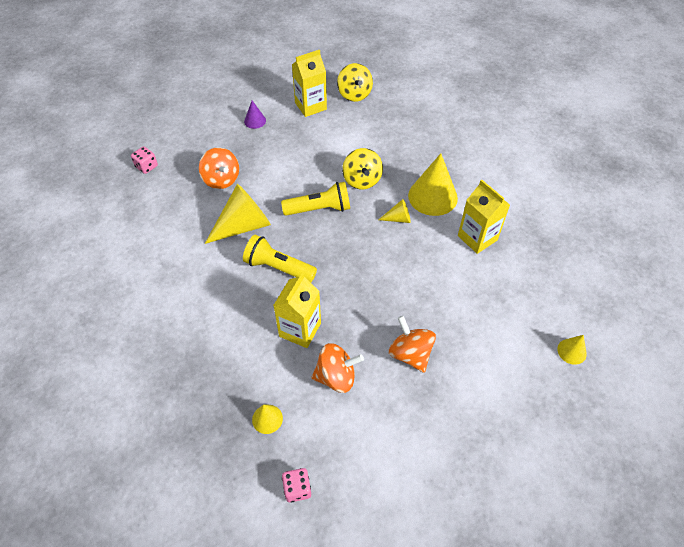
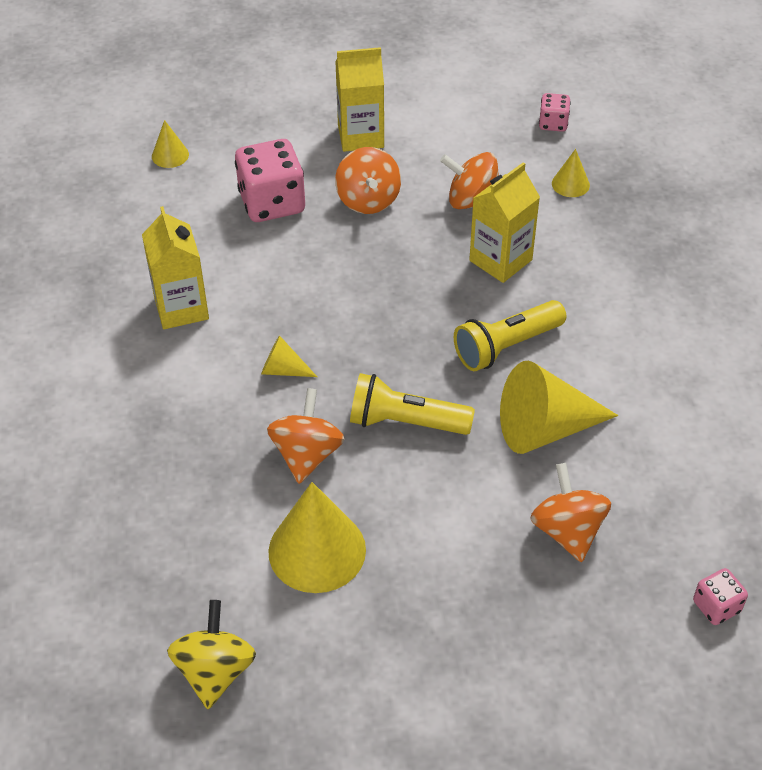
camera: 160 degrees left, 5 degrees down
yellow flashlight [243,235,317,282] -> yellow flashlight turned 105 degrees clockwise [454,300,566,371]
purple cone [244,101,266,129] -> none
yellow carton [292,50,327,117] -> yellow carton moved to [335,47,384,152]
yellow spinning top [342,148,383,189] -> orange spinning top [267,388,345,484]
yellow cone [408,153,458,216] -> yellow cone moved to [268,482,366,593]
none -> pink dice [235,139,305,222]

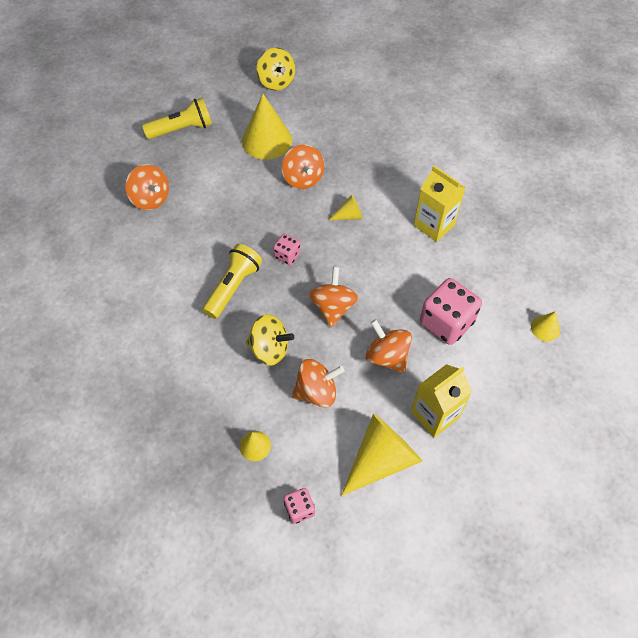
camera: 150 degrees right, 10 degrees up
yellow flashlight [350,373,475,435] -> yellow flashlight moved to [142,97,212,139]
yellow carton [469,162,540,283] -> yellow spinning top [246,314,294,366]
yellow cone [500,361,618,454] -> yellow cone moved to [341,413,422,496]
pink dice [693,568,748,625] -> pink dice moved to [273,234,301,265]
none -> orange spinning top [309,267,358,327]

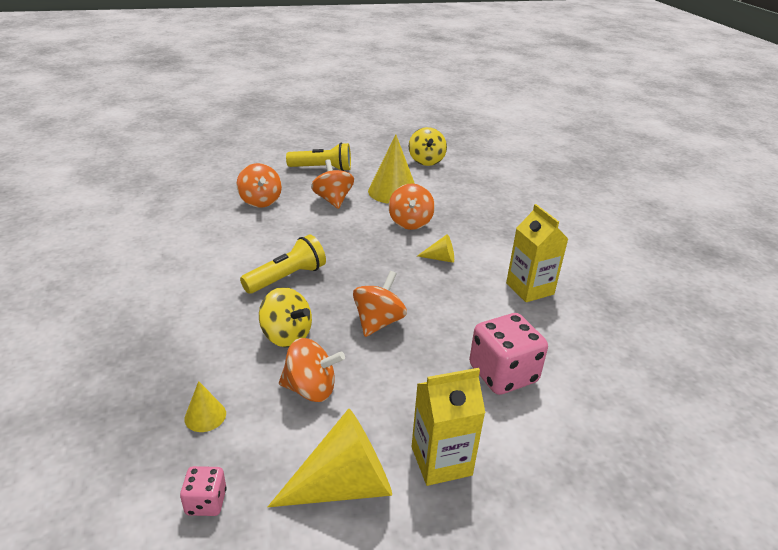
camera: 20 degrees right, 25 degrees down
pink dice [273,234,301,265] -> none
orange spinning top [366,319,412,373] -> orange spinning top moved to [311,159,354,209]
yellow cone [531,311,560,342] -> none

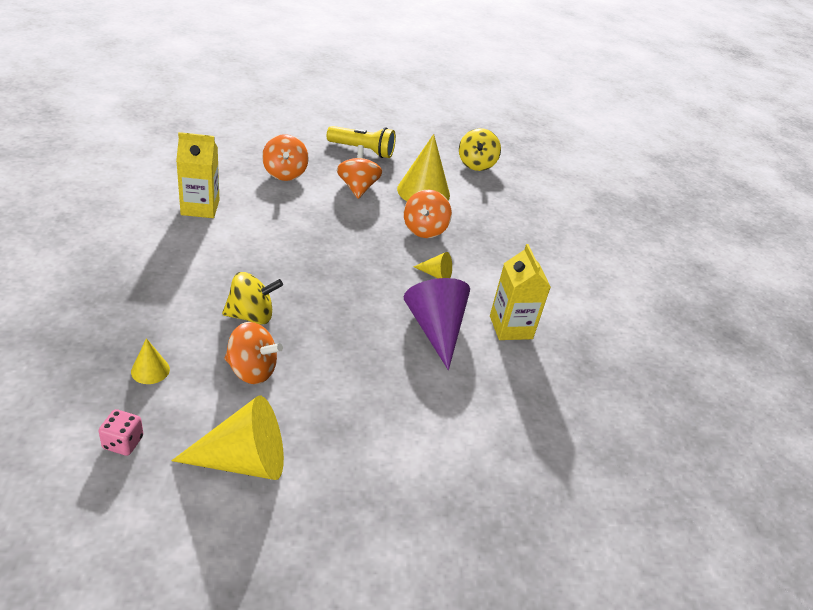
camera: 10 degrees right, 5 degrees up
yellow flashlight [240,235,326,294] -> none
yellow spinning top [259,287,312,348] -> yellow spinning top turned 60 degrees counterclockwise [222,272,283,325]
orange spinning top [353,271,407,337] -> none
yellow carton [412,368,485,486] -> yellow carton moved to [176,132,219,218]
pink dice [469,313,548,395] -> none
none -> purple cone [404,278,470,370]

